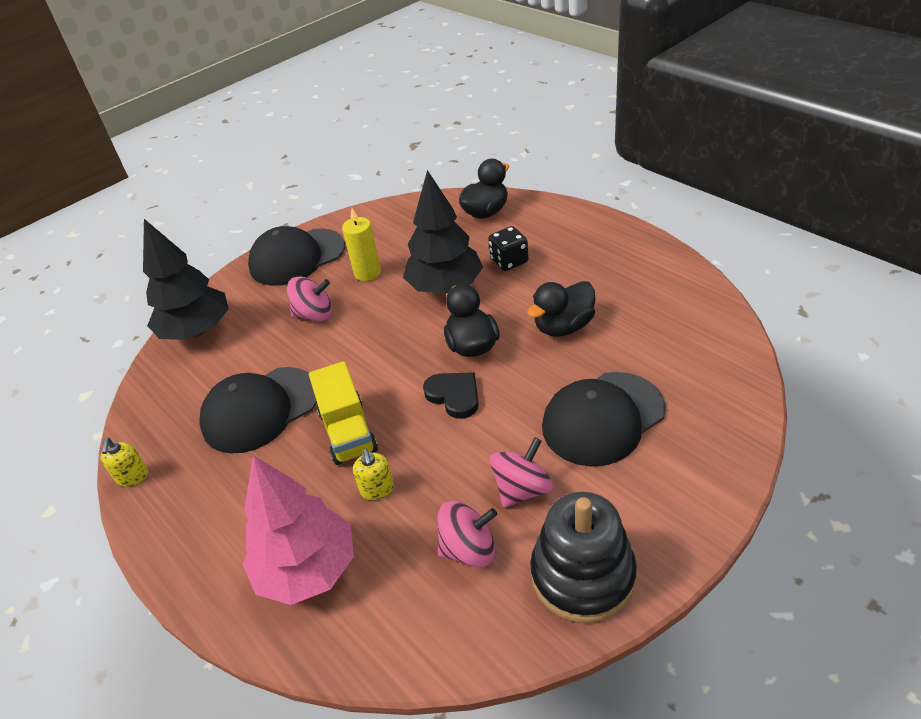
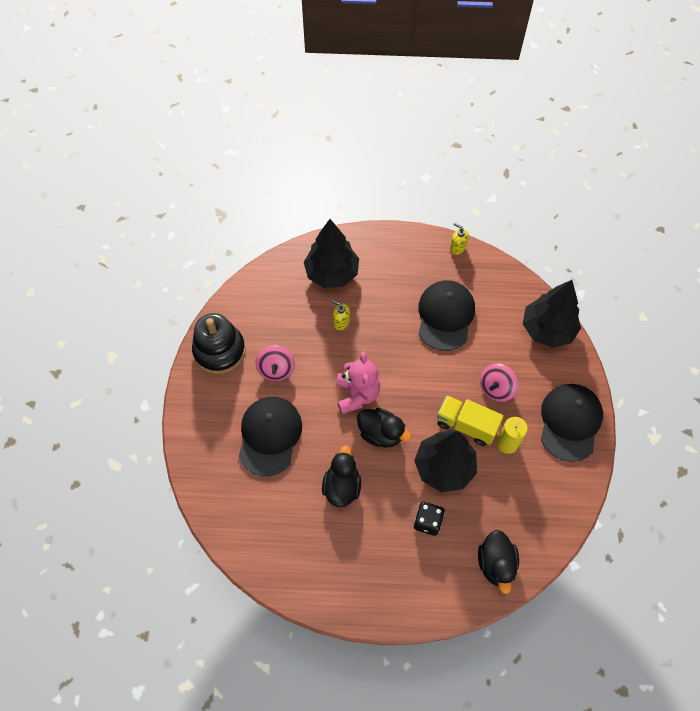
camera: 130 degrees right, 20 degrees up
pink tree [242,455,354,605] -> black tree [304,219,359,288]
yellow truck [309,361,378,465] -> yellow truck moved to [437,395,504,446]
black heart [423,372,479,419] -> pink teddy bear [336,351,380,414]
pink spinning top [437,501,497,568] -> none

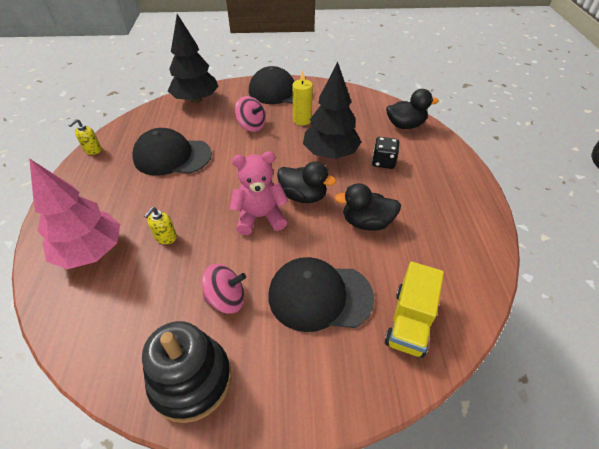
camera: 95 degrees left, 15 degrees down
black tree [304,219,359,288] -> pink tree [29,158,120,269]
black duck [357,408,412,448] -> black duck turned 90 degrees clockwise [277,161,336,203]
yellow truck [437,395,504,446] -> yellow truck moved to [385,262,444,358]

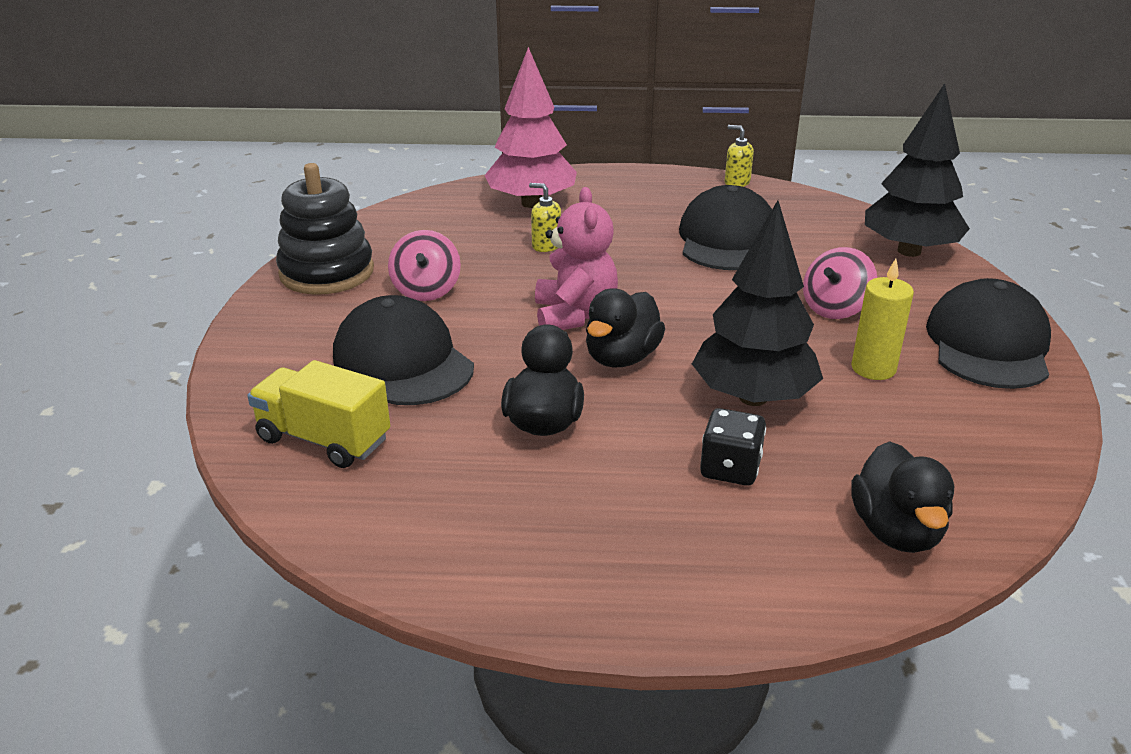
camera: 95 degrees right, 15 degrees down
black cap [268,257,374,332] -> black cap turned 45 degrees counterclockwise [333,295,474,405]

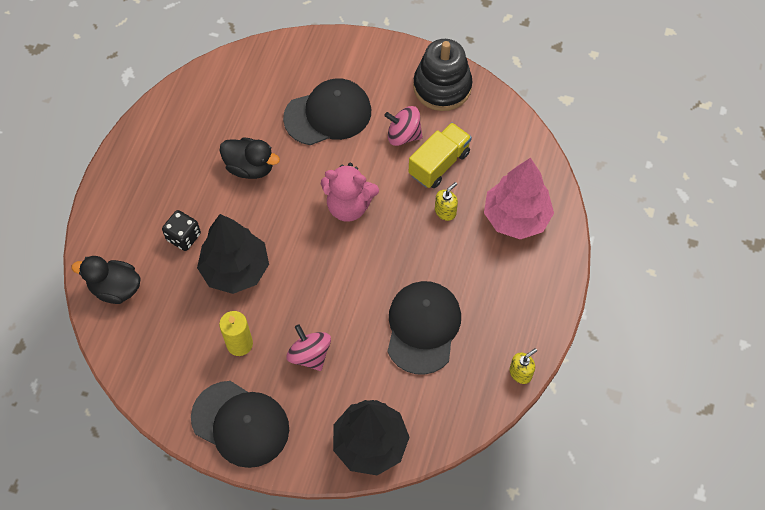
camera: 105 degrees right, 30 degrees up
yellow truck [247,360,390,468] -> yellow truck moved to [409,122,472,188]
black duck [586,288,665,367] -> none
black cap [679,185,772,270] -> black cap turned 105 degrees counterclockwise [387,281,461,375]

